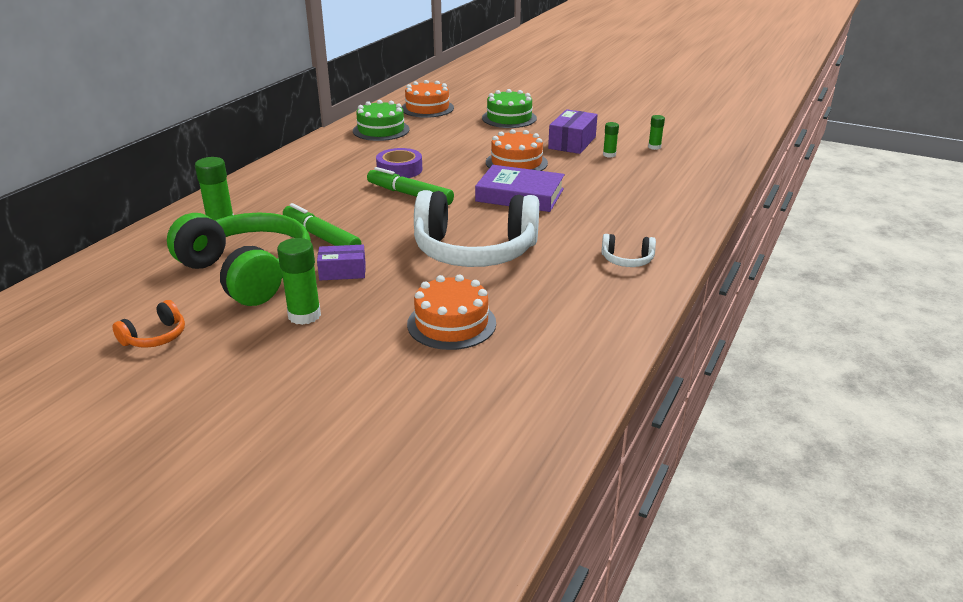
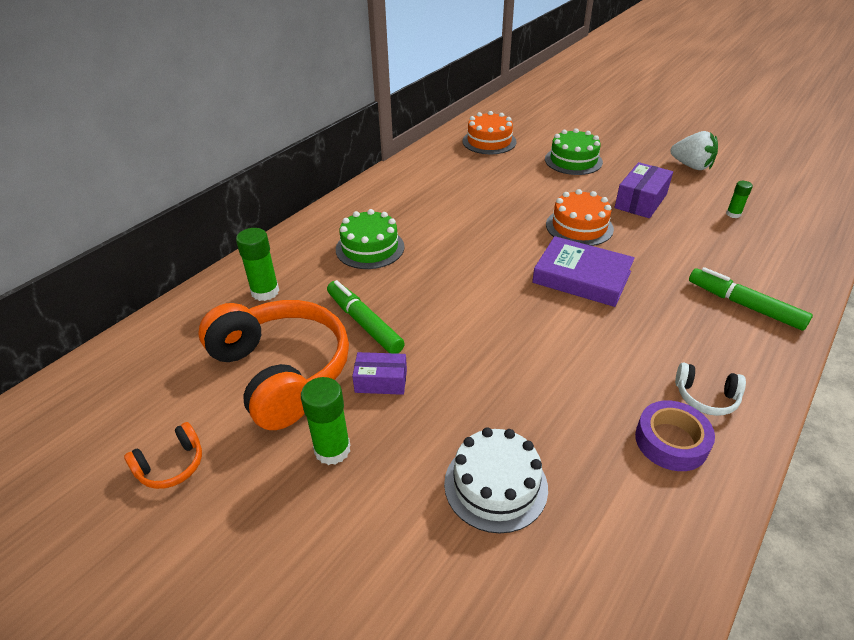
camera: 10 degrees right, 10 degrees up
green headphones [167,213,311,306] -> orange headphones [198,300,349,430]
green cake [353,100,410,141] -> green cake moved to [336,209,404,269]
green marker [367,167,454,205] -> green marker moved to [689,267,813,331]
purple tape [376,148,423,178] -> purple tape moved to [635,400,715,471]
orange cake [407,275,496,350] -> white cake [444,427,548,533]
white headphones [414,190,539,267] -> none
green glue stick [603,122,619,158] -> none
none -> white strawberry [670,131,718,170]

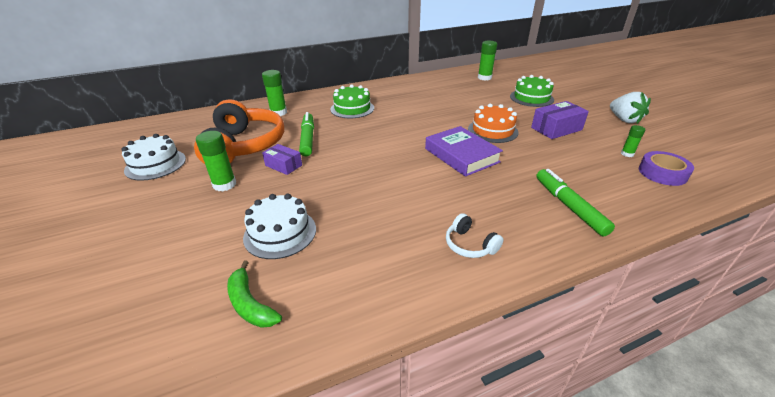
camera: 30 degrees right, 5 degrees down
orange headphones [124,422,202,489] -> white cake [121,134,186,181]
orange cake [463,111,517,154] -> green glue stick [478,41,497,80]
purple tape [635,400,715,471] -> purple tape moved to [639,151,694,186]
none -> green banana [227,260,282,328]

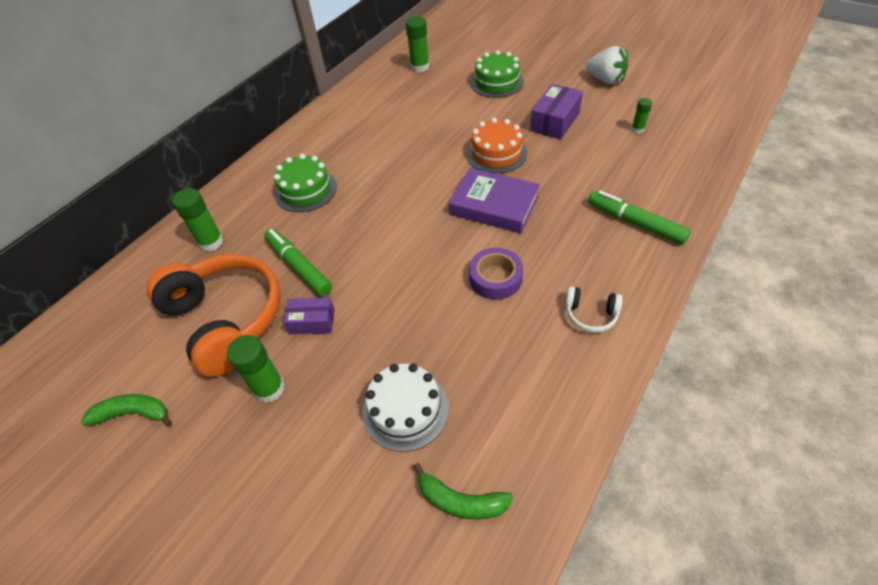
camera: 30 degrees left, 15 degrees up
white cake [121,134,186,181] -> green banana [81,394,172,426]
purple tape [639,151,694,186] -> purple tape moved to [469,248,523,300]

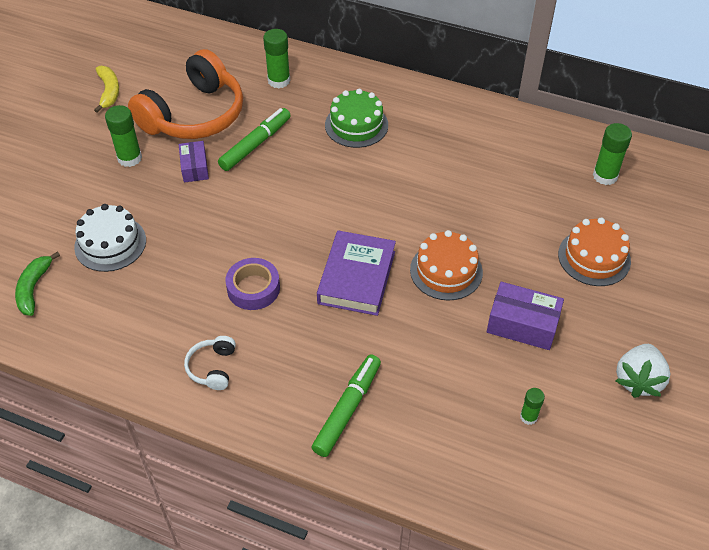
camera: 75 degrees right, 0 degrees up
green banana [81,394,172,426] -> yellow banana [94,66,119,113]
green cake [470,50,524,98] -> orange cake [558,218,631,286]

